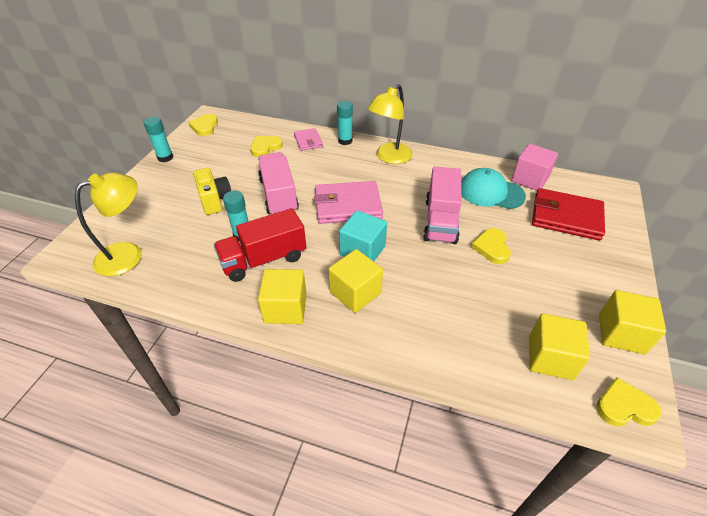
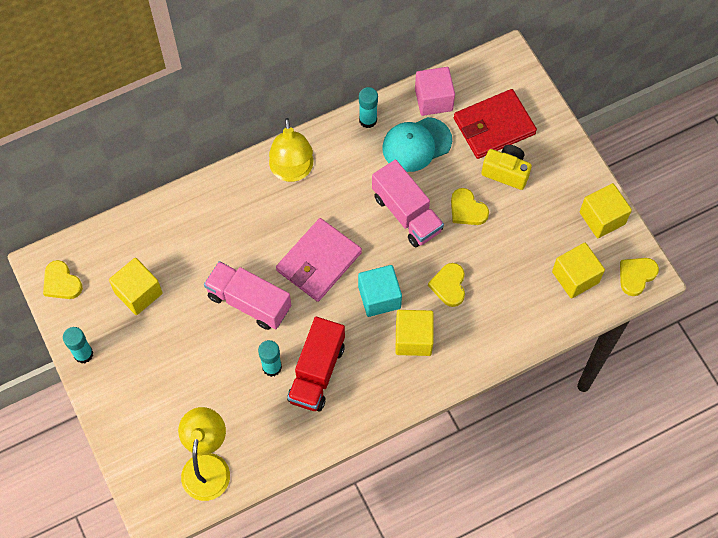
camera: 45 degrees left, 20 degrees up
yellow camera [193,168,231,215] -> yellow camera moved to [481,145,532,190]
yellow heart [250,136,283,157] -> yellow heart moved to [428,263,465,307]
yellow cube [258,269,307,324] -> yellow cube moved to [109,258,163,315]
pink wallet [294,128,323,151] -> none
turquoise glue stick [337,101,353,145] -> turquoise glue stick moved to [359,87,378,128]

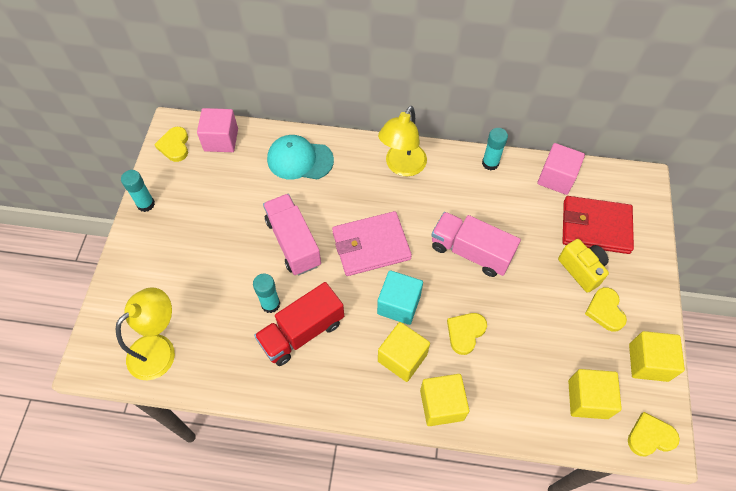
camera: 35 degrees right, 5 degrees down
yellow cube [109,258,163,315] -> yellow cube moved to [420,374,469,426]
pink truck [372,160,444,247] -> pink truck turned 120 degrees clockwise [431,212,521,277]
turquoise cap [382,117,452,172] -> turquoise cap moved to [267,135,334,180]
yellow heart [451,188,489,225] -> yellow heart moved to [585,287,627,332]
none -> pink cube [197,108,238,152]

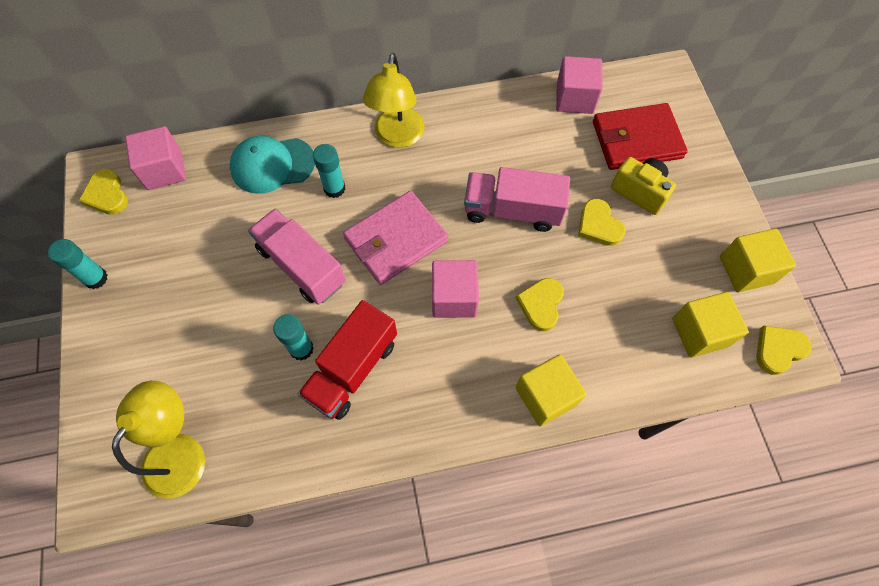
camera: 20 degrees left, 5 degrees up
turquoise cube [377,270,423,325] -> pink cube [432,260,479,318]
yellow cube [378,322,430,382] -> none
turquoise glue stick [482,128,508,171] -> turquoise glue stick moved to [313,144,345,198]
yellow heart [585,287,627,332] -> yellow heart moved to [578,199,625,246]

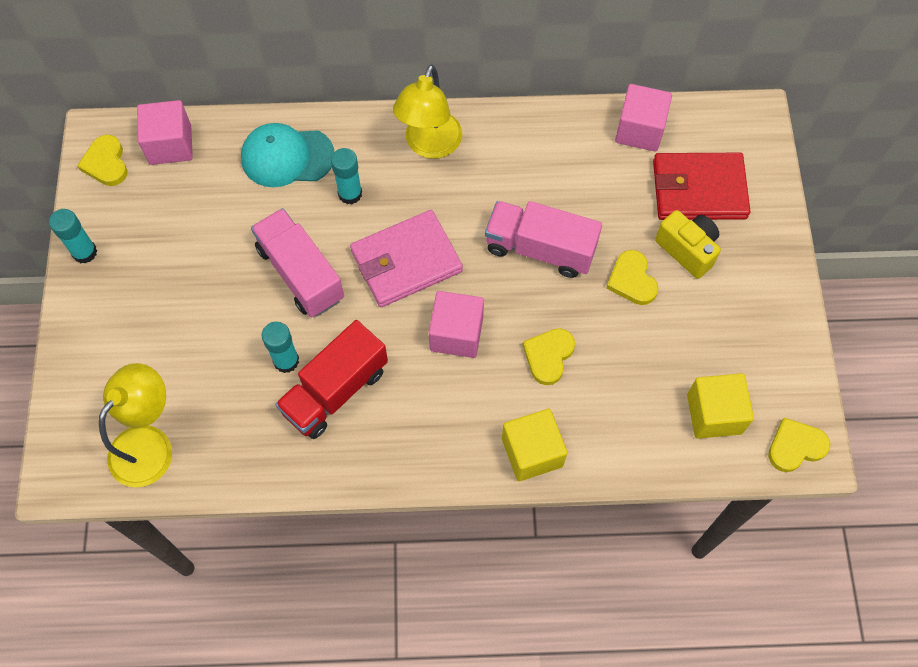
camera: 10 degrees right, 0 degrees up
yellow cube [720,228,796,292] -> none

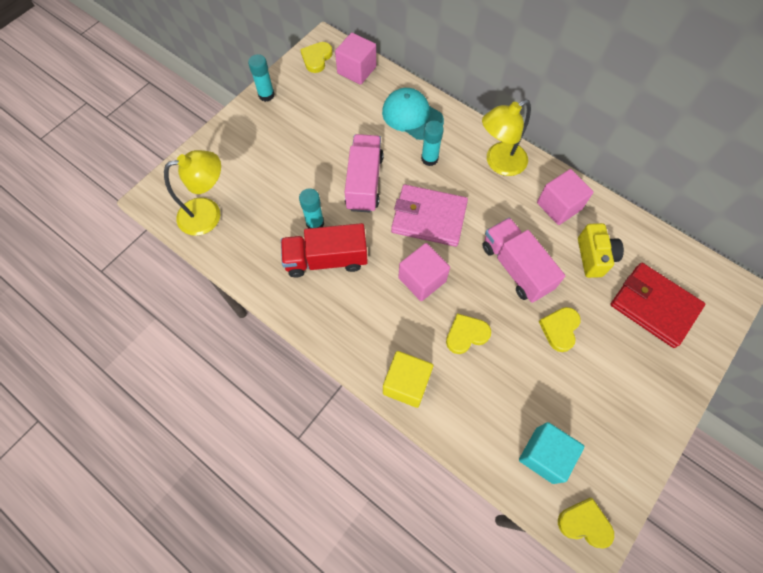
camera: 40 degrees right, 0 degrees up
pink cube [615,84,672,152] -> pink cube moved to [537,169,594,225]
yellow camera [655,210,721,279] -> yellow camera moved to [578,223,624,278]
yellow cube [687,373,754,439] -> turquoise cube [519,422,584,484]

